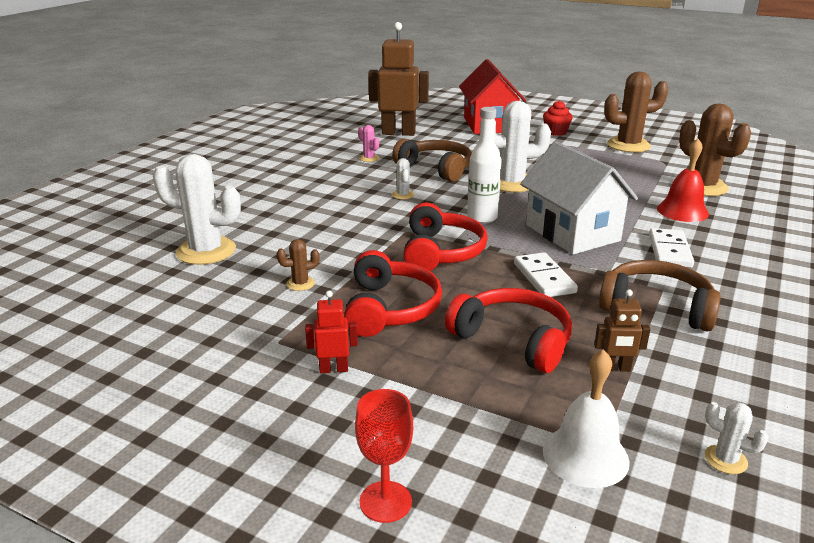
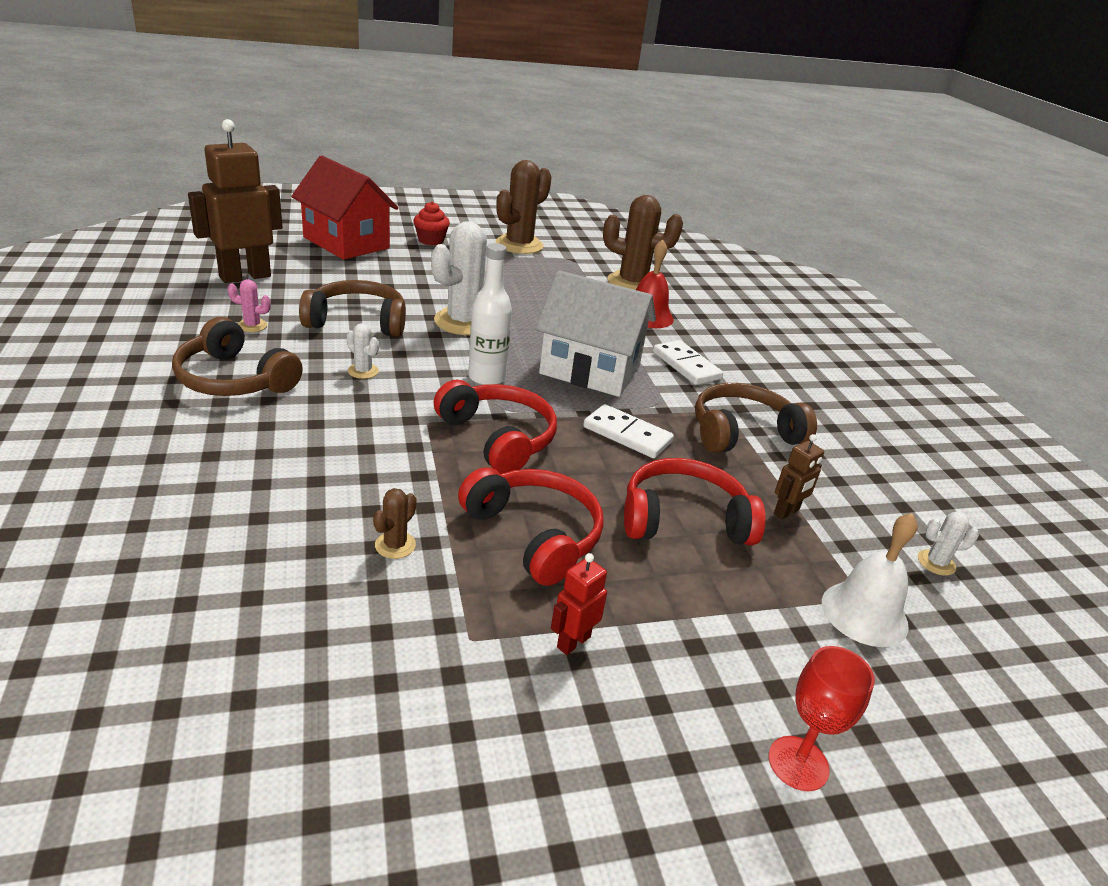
camera: 45 degrees left, 5 degrees up
white cactus [153,154,241,265] -> none
none -> brown headphones [172,317,303,396]

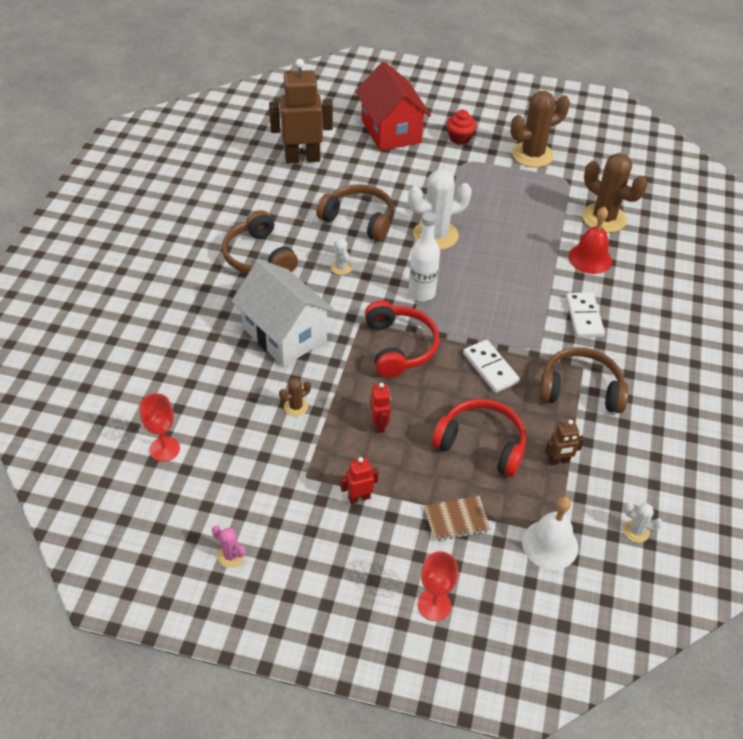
camera: 30 degrees right, 15 degrees up
pink cactus [227,279,271,332] -> pink cactus moved to [212,525,246,568]
red headphones [458,467,604,586] -> red robot [370,383,391,433]
white house [536,270,656,397] -> white house moved to [231,259,335,366]
none -> red goblet [140,393,180,462]
none -> brown notebook [424,496,491,541]

